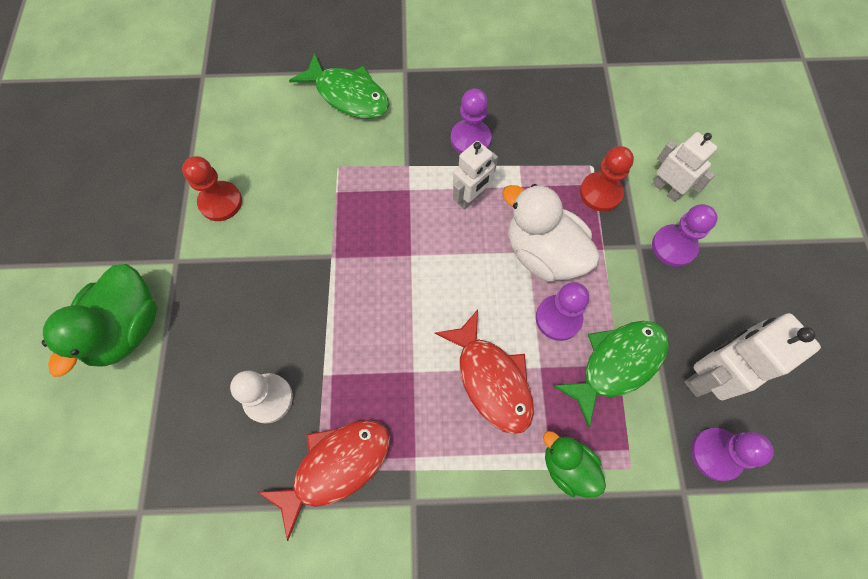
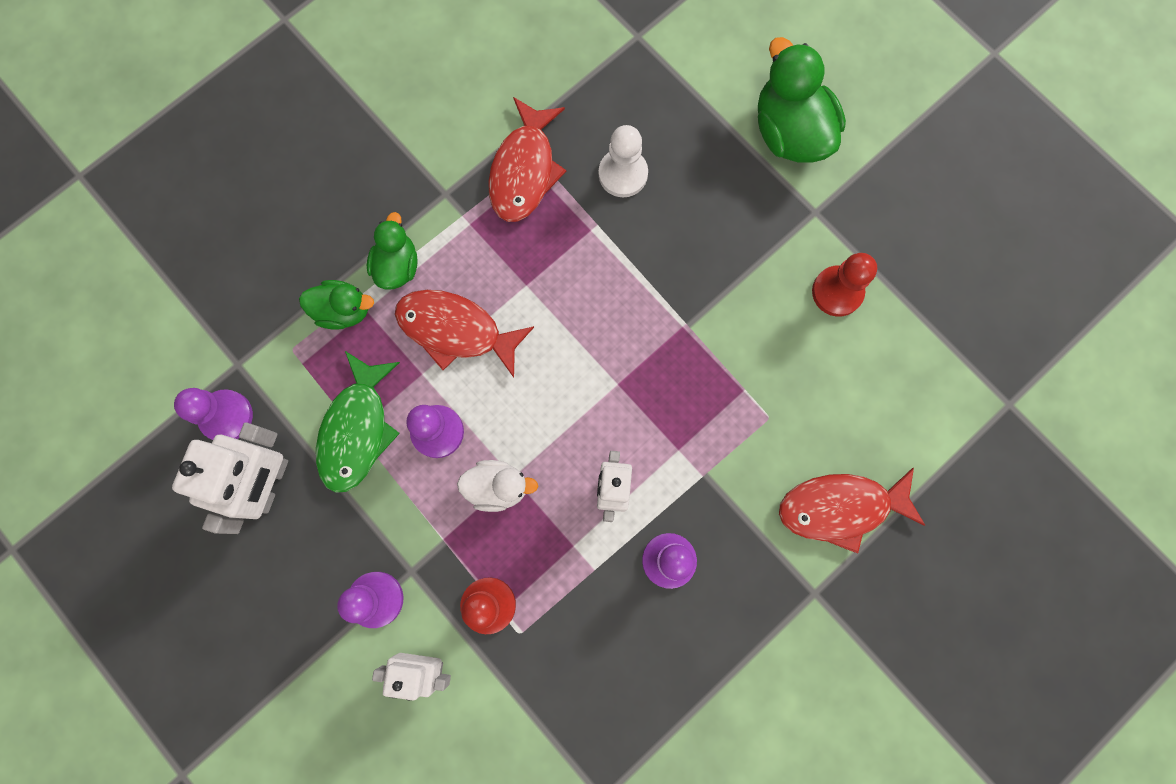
camera: 140 degrees right, 10 degrees up
green fish [289,53,389,119] -> red fish [779,468,925,553]
white duck [502,184,600,282] -> white duck [457,460,538,512], size x0.59
none -> green duck [367,212,418,290]

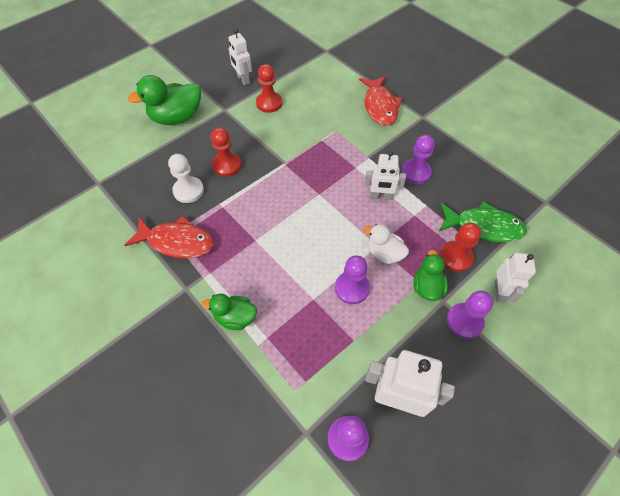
camera: 90 degrees left, 20 degrees down
green duck [299,280,374,330] -> green duck moved to [413,250,448,301]
green fish [316,351,400,493] -> green fish moved to [439,201,527,242]
red fish [395,290,534,378] -> none
white duck [457,460,538,512] -> white duck turned 60 degrees counterclockwise [364,224,409,264]
none -> red pawn [211,127,242,177]
none -> white robot [228,29,252,85]

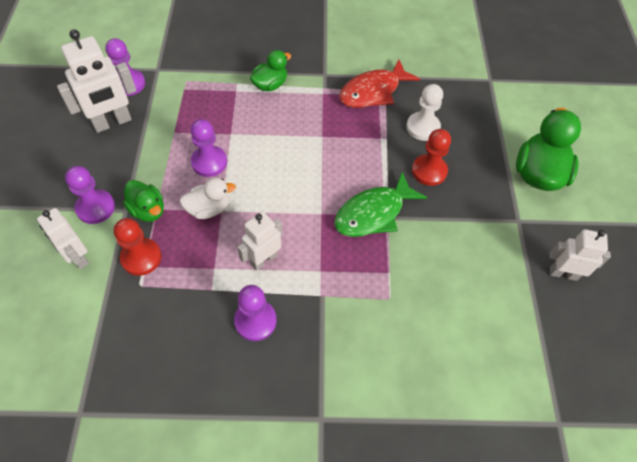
camera: 130 degrees right, 0 degrees up
red pawn [256,64,282,113] -> none
red fish [359,76,403,126] -> none
green fish [439,201,527,242] -> green fish moved to [334,172,428,237]

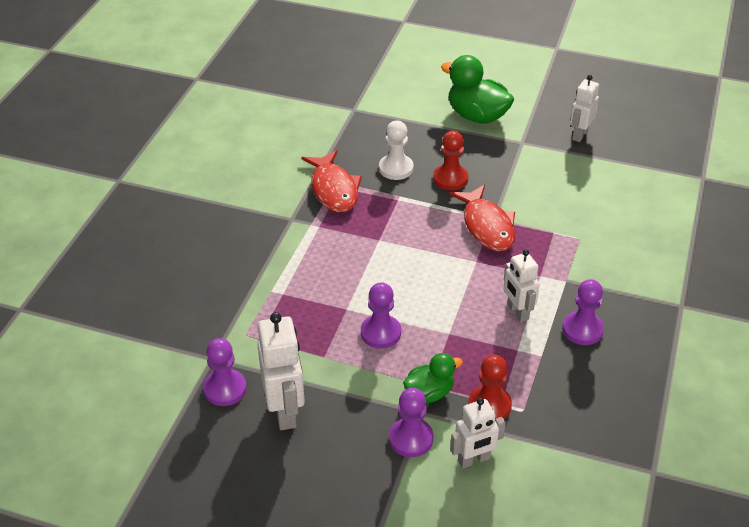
camera: 70 degrees left, 15 degrees down
white duck [180,178,236,219] -> none
green duck [250,50,291,91] -> none
green fish [334,172,428,237] -> red fish [449,184,515,251]

